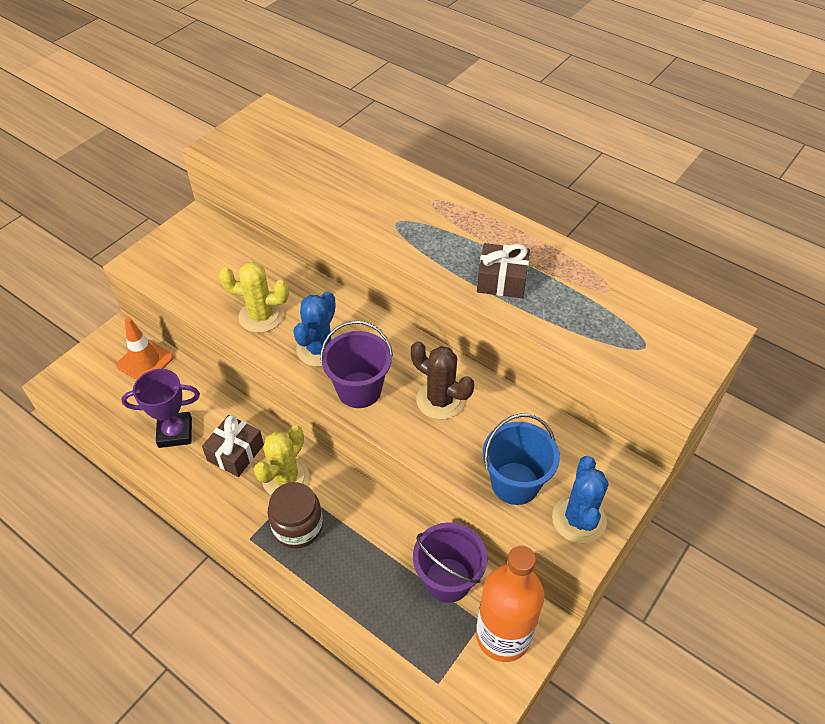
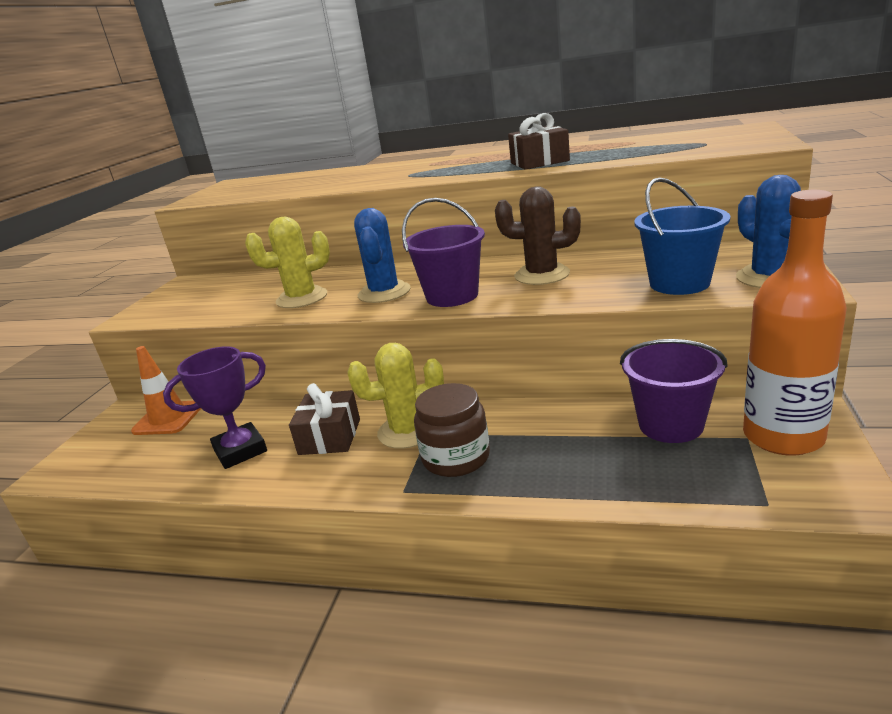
camera: 20 degrees left, 25 degrees down
yellow cactus [254,425,309,495] -> yellow cactus turned 75 degrees clockwise [347,343,444,449]

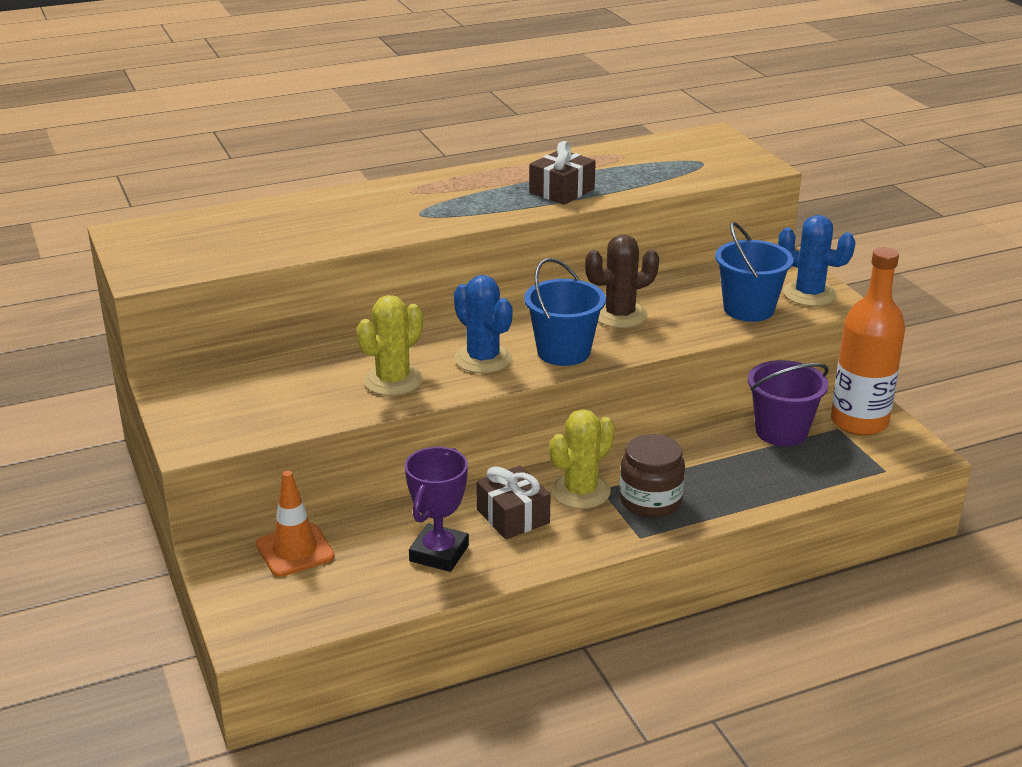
camera: 40 degrees left, 5 degrees up
purple bucket [402,198,485,307] -> blue bucket [524,258,606,366]

